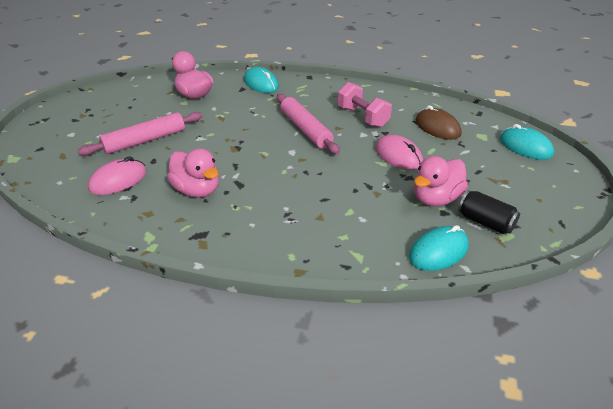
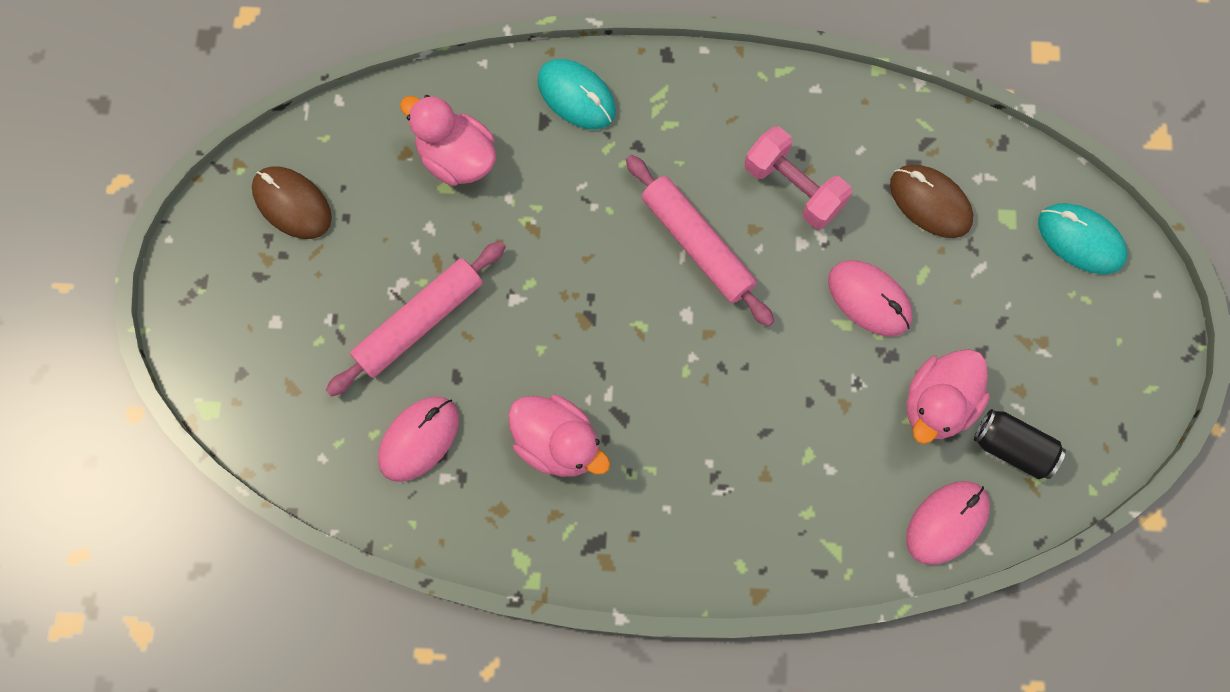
camera: 10 degrees left, 35 degrees up
turquoise mouse [409,225,469,271] -> pink mouse [906,481,990,565]
none -> brown mouse [252,166,332,239]

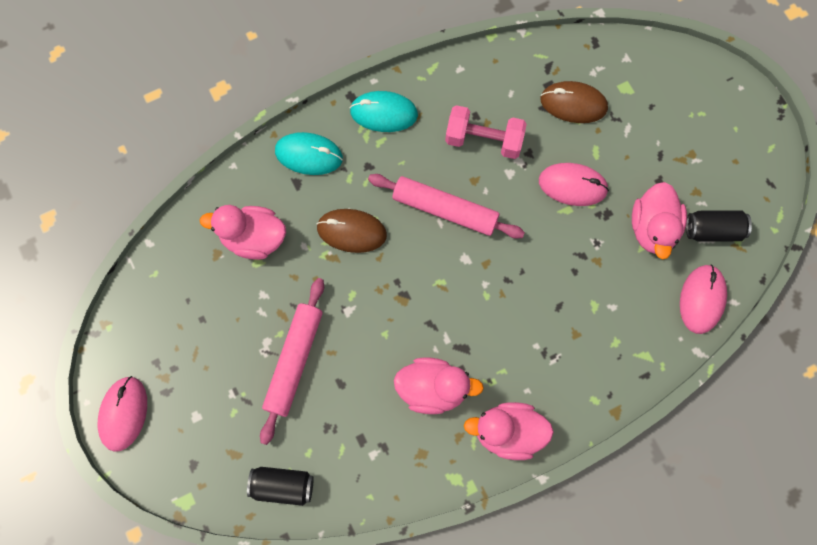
camera: 30 degrees left, 0 degrees up
brown mouse [252,166,332,239] -> brown mouse moved to [317,209,387,253]
pink mouse [378,396,459,482] -> pink mouse moved to [98,376,147,452]
turquoise mouse [1038,203,1127,274] -> turquoise mouse moved to [350,91,418,132]
none -> black can [247,467,314,506]
none -> pink duck [464,402,554,460]

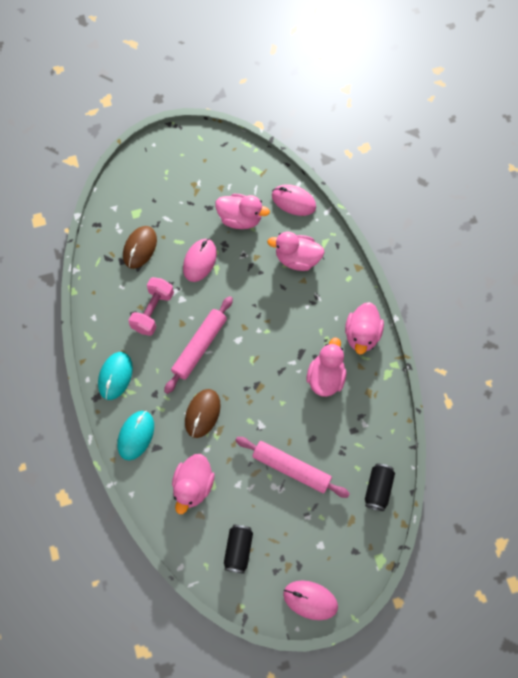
camera: 80 degrees left, 5 degrees down
black can [686,210,752,242] -> black can moved to [224,525,253,574]
none -> pink duck [267,231,325,271]

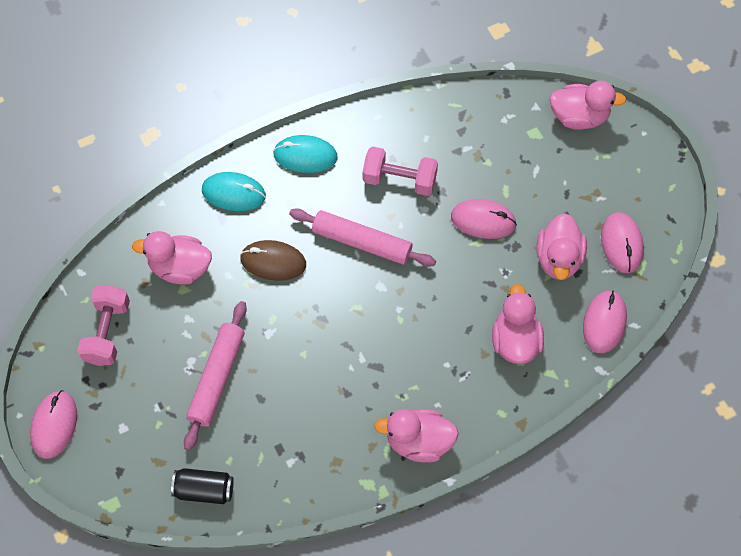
camera: 80 degrees right, 5 degrees down
brown mouse [123,226,157,269] -> none
black can [224,525,253,574] -> pink dumbbell [77,285,130,366]
pink duck [307,337,346,397] -> pink duck moved to [549,81,626,130]
none -> pink mouse [601,212,644,273]

